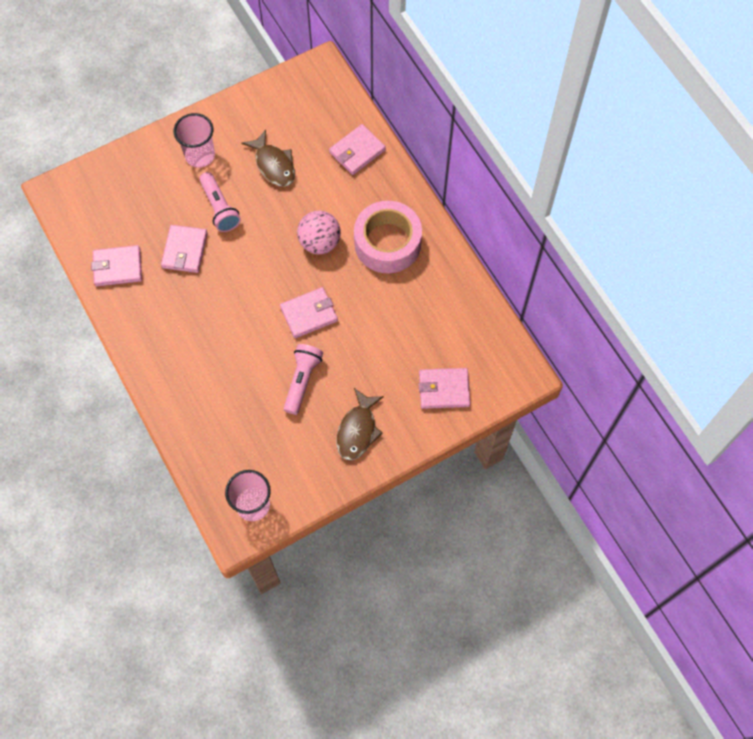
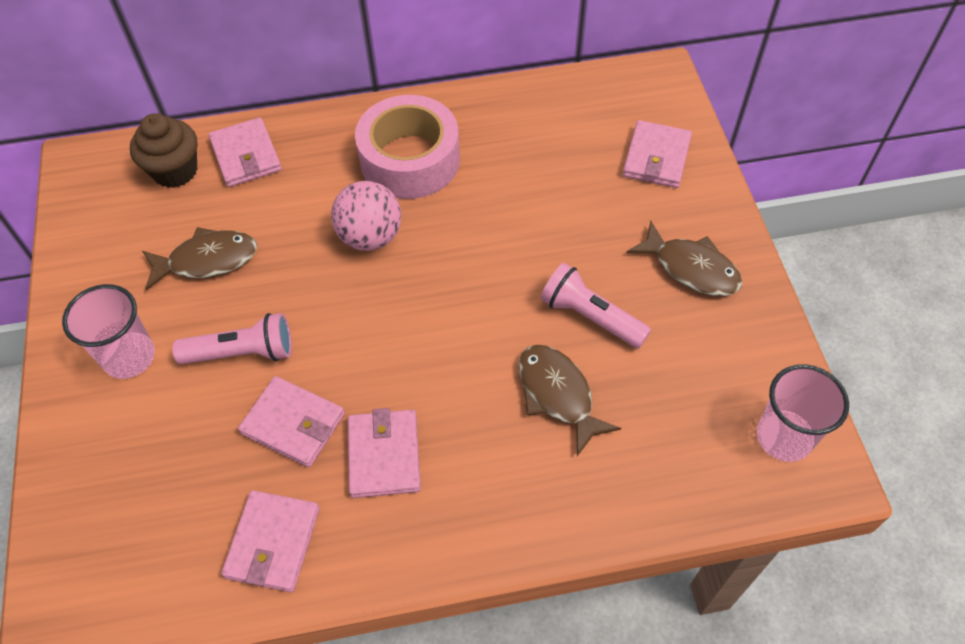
camera: 70 degrees left, 10 degrees down
pink wallet [280,287,338,338] -> pink wallet moved to [348,408,421,498]
none -> brown cupcake [130,113,197,188]
none -> brown fish [519,345,621,456]

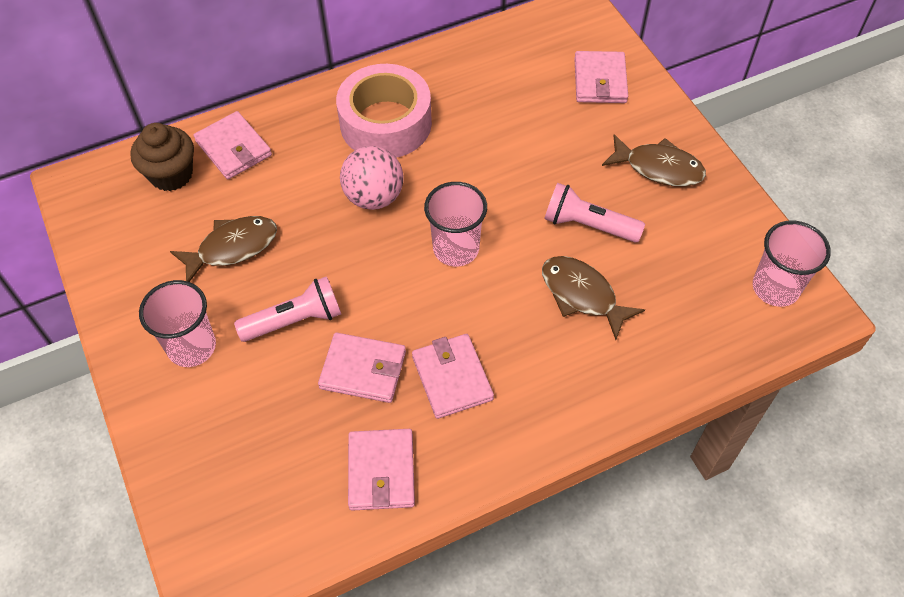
camera: 15 degrees left, 0 degrees up
none -> pink cup [424,182,487,266]

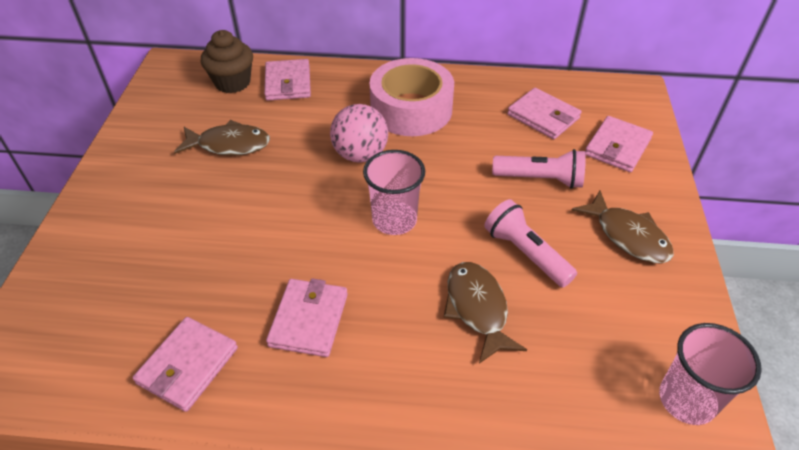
camera: 30 degrees right, 10 degrees down
pink cup [139,280,216,367] -> none
pink flashlight [234,276,341,342] -> pink flashlight moved to [492,149,586,189]
pink wallet [318,332,406,403] -> pink wallet moved to [507,88,582,139]

